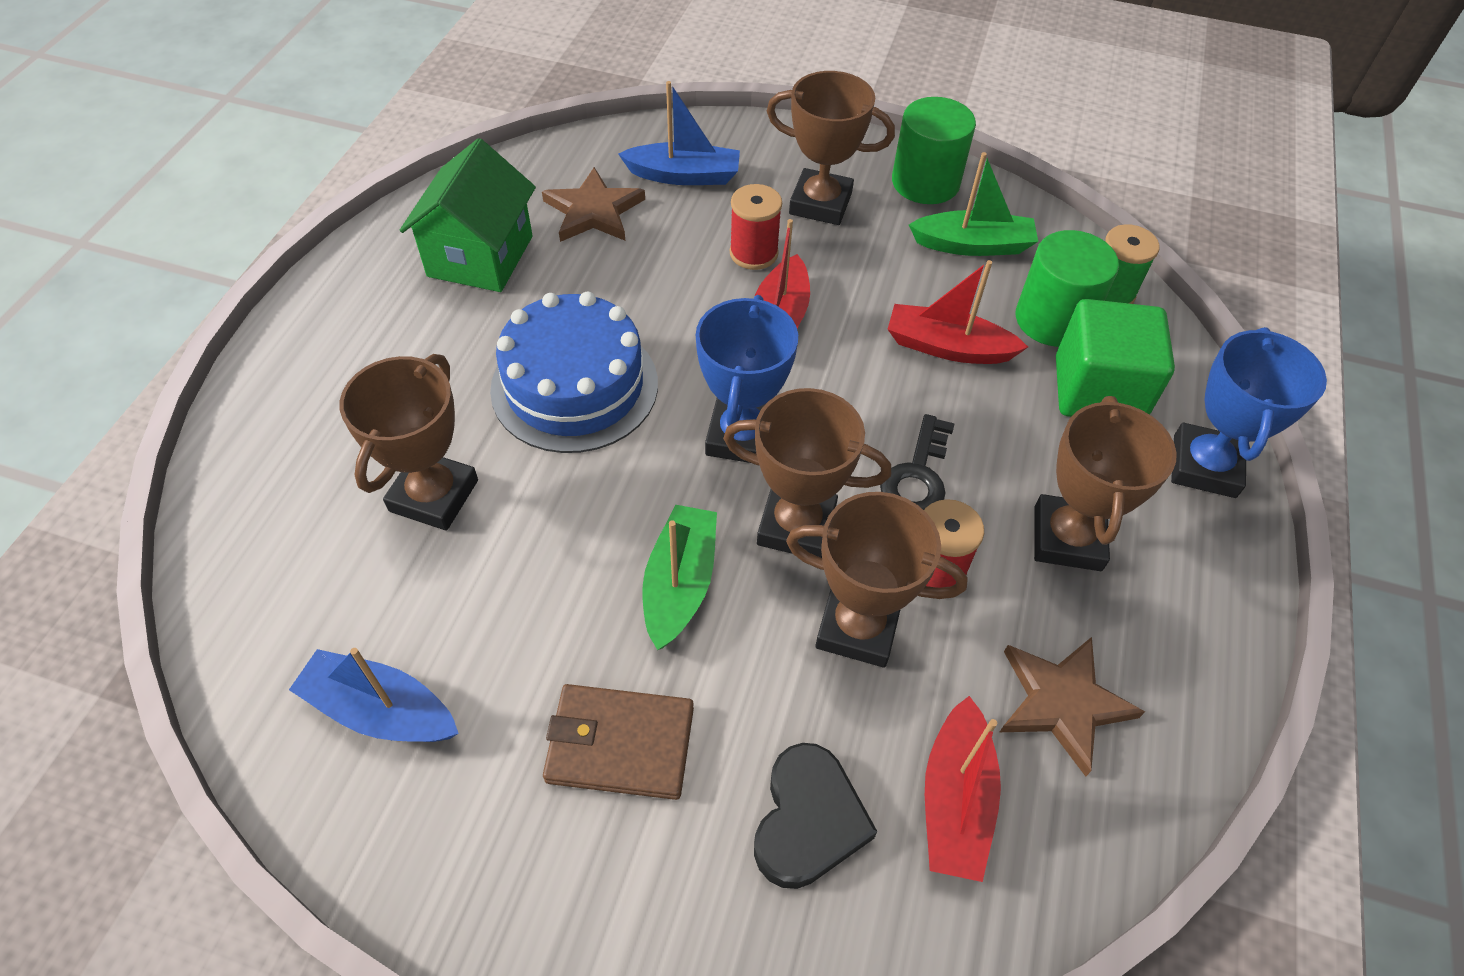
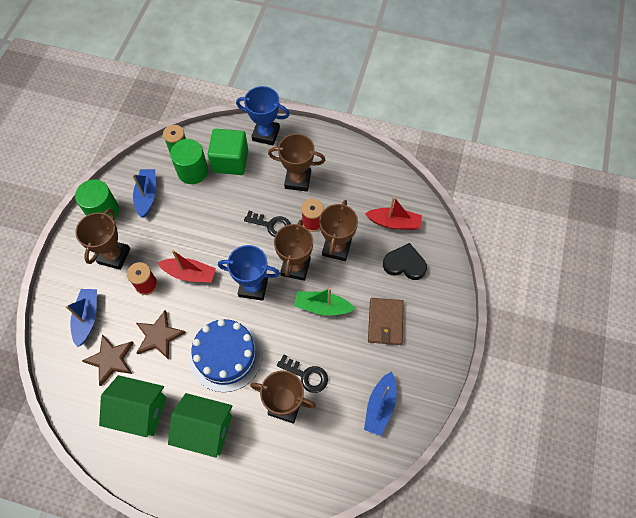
camera: 90 degrees left, 10 degrees up
red boat [888,260,1028,364] -> none
green boat [909,152,1038,256] -> blue boat [132,169,156,218]
brown star [1000,637,1145,777] -> brown star moved to [136,310,186,360]
none -> green house [168,393,232,458]
none -> black key [277,354,328,393]

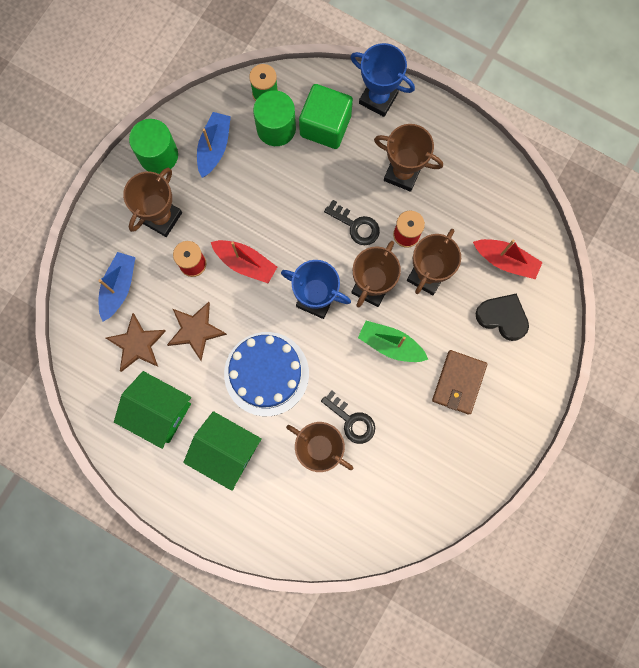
camera: 15 degrees right, 15 degrees up
blue boat [364,371,396,436] -> none

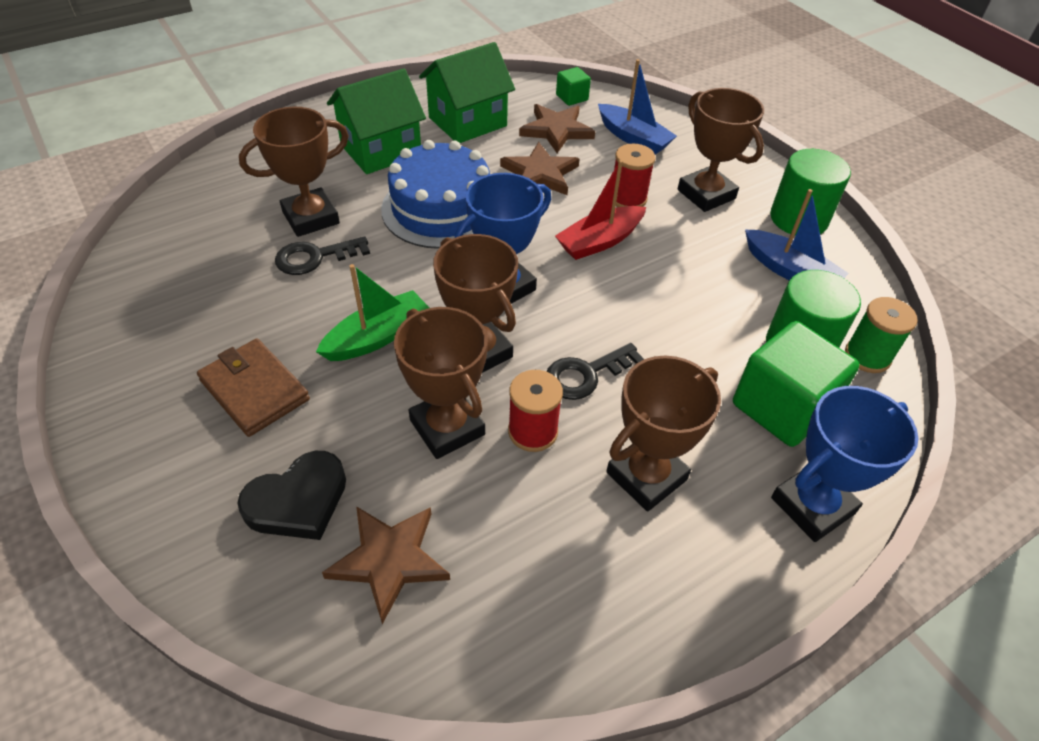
camera: 115 degrees right, 30 degrees down
red boat [473,239,543,279] -> brown star [322,506,450,624]
none -> green cube [556,67,591,106]

